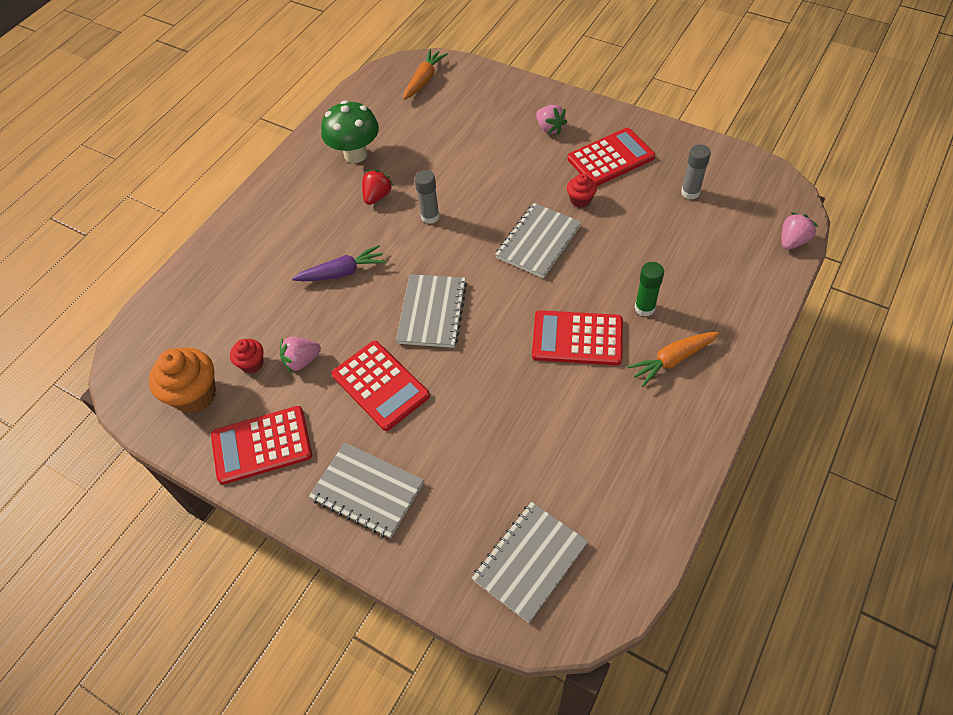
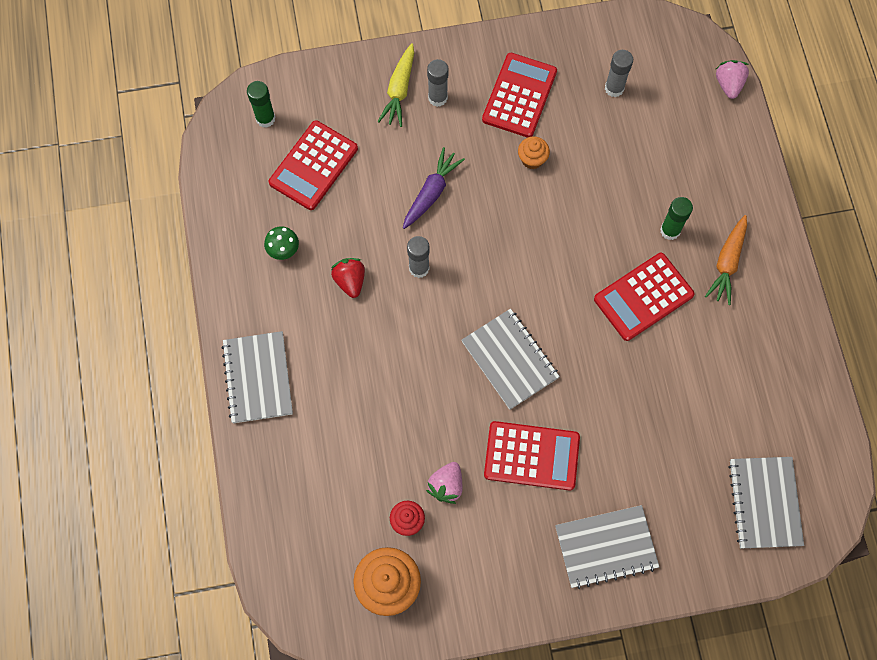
camera: 45 degrees left, 15 degrees up
red calculator [211,406,312,485] -> red calculator moved to [269,120,358,210]
purple carrot [292,245,386,281] -> purple carrot moved to [403,147,465,229]
green mushroom [321,100,379,163] -> green mushroom [264,226,299,260], size x0.52
orange carrot [403,49,448,100] -> green glue stick [247,81,276,128]
grey notebook [495,203,582,278] -> grey notebook moved to [221,331,293,423]
pink strawberry [536,105,567,135] -> grey glue stick [427,59,449,107]
red cupcake [567,174,597,208] -> orange cupcake [518,137,550,169]
none -> yellow carrot [377,43,414,127]

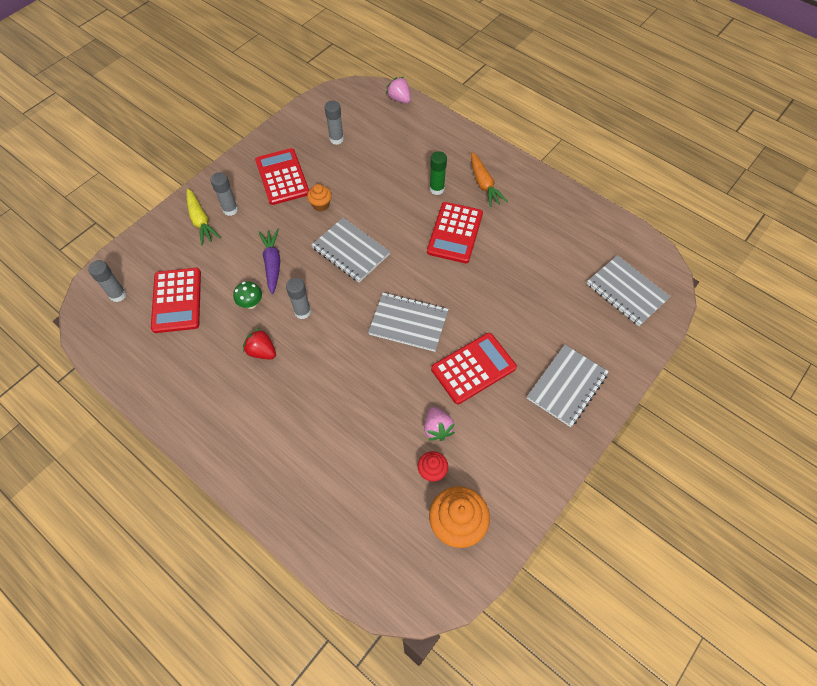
camera: 40 degrees left, 10 degrees down
grey notebook [221,331,293,423] -> grey notebook moved to [312,218,390,282]
green glue stick [247,81,276,128] -> grey glue stick [88,260,126,302]
green mushroom [264,226,299,260] -> green mushroom moved to [233,282,262,309]

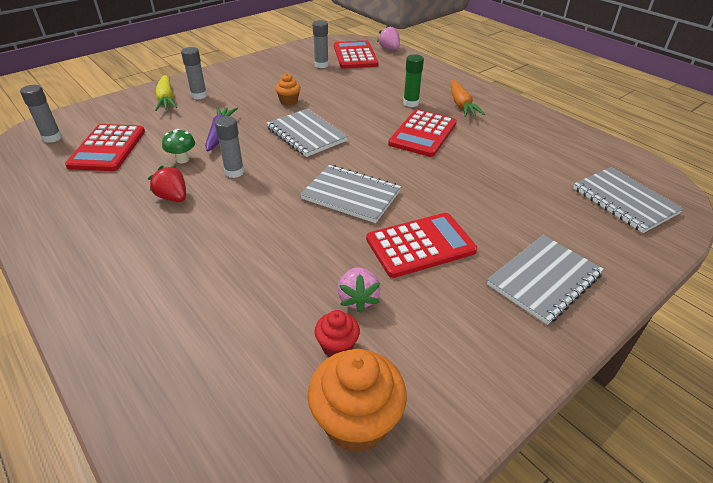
camera: 10 degrees right, 20 degrees down
red calculator [255,148,309,205] -> red calculator moved to [334,40,378,69]

